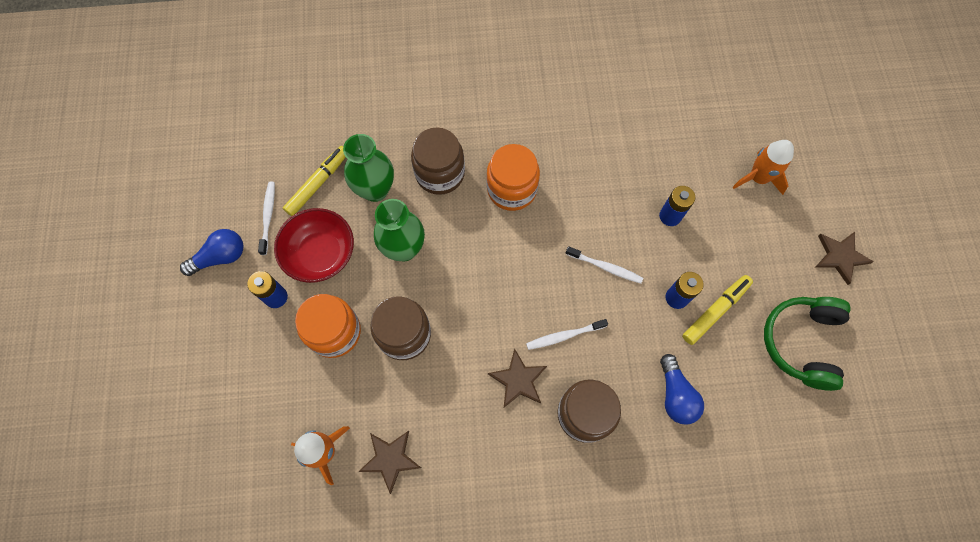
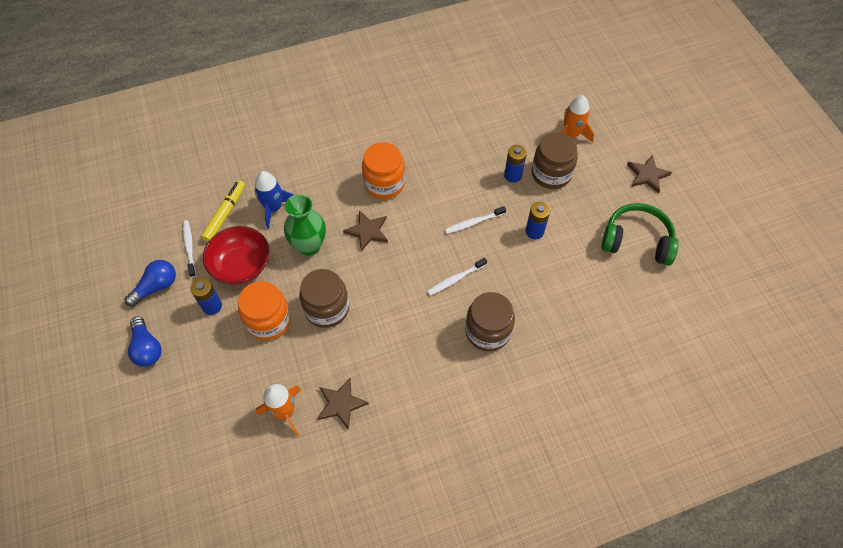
camera: 15 degrees left, 10 degrees down
green vase [343,134,394,202] -> blue rocket [254,171,294,229]
brown jar [411,127,465,195] -> brown jar moved to [532,133,578,189]
brown star [488,348,547,407] -> brown star moved to [343,210,388,251]
white toothbrush [566,246,643,283] -> white toothbrush turned 150 degrees clockwise [445,206,506,234]
blue light bulb [660,354,704,424] -> blue light bulb moved to [128,316,162,367]
yellow marker [682,275,753,345] -> none
green headphones [764,297,851,391] -> green headphones turned 105 degrees clockwise [601,203,679,266]

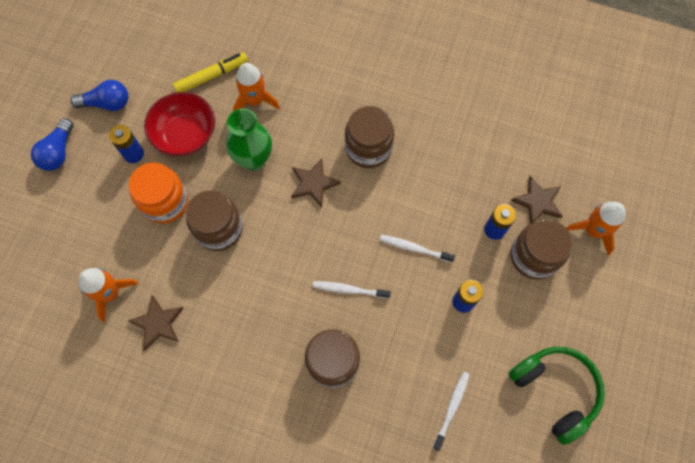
camera: 40 degrees right, 10 degrees up
white toothbrush [183,220,196,277] -> white toothbrush moved to [433,372,470,451]
blue rocket [254,171,294,229] -> orange rocket [233,63,280,111]
orange jar [362,142,405,199] -> brown jar [345,106,394,168]
brown star [627,155,672,193] -> brown star moved to [511,176,563,224]

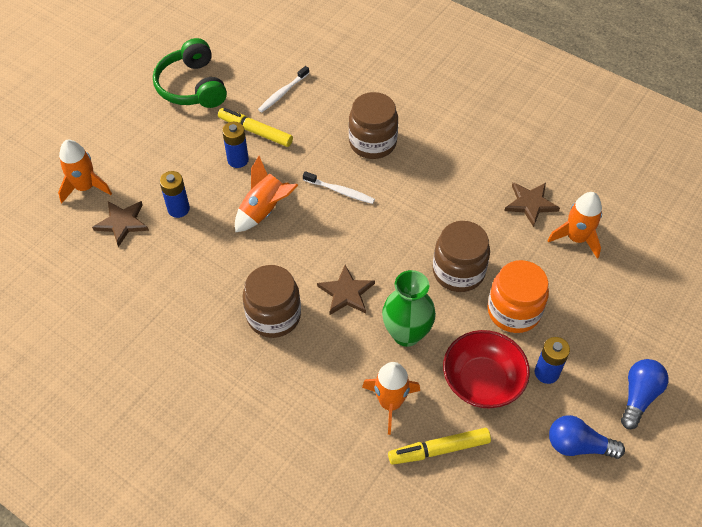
camera: 165 degrees left, 15 degrees down
white toothbrush [380,235,455,262] -> orange rocket [235,156,298,232]
brown jar [511,219,572,279] -> none
none -> yellow marker [218,108,293,147]

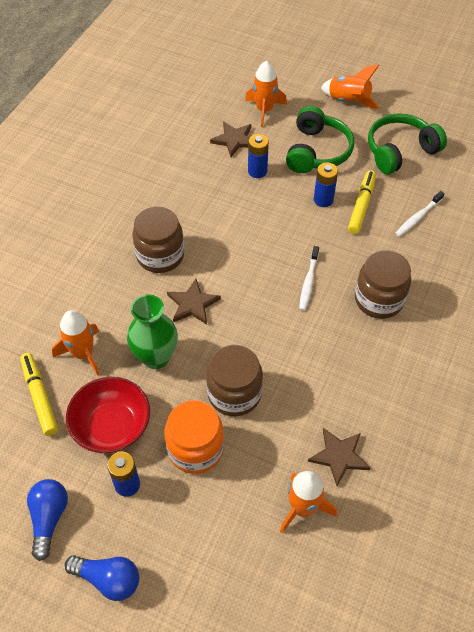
camera: 80 degrees right, 0 degrees up
orange rocket [235,156,298,232] -> orange rocket moved to [321,65,380,109]
white toothbrush [258,66,309,112] -> white toothbrush turned 75 degrees counterclockwise [395,191,445,237]
none -> green headphones [286,106,354,173]

